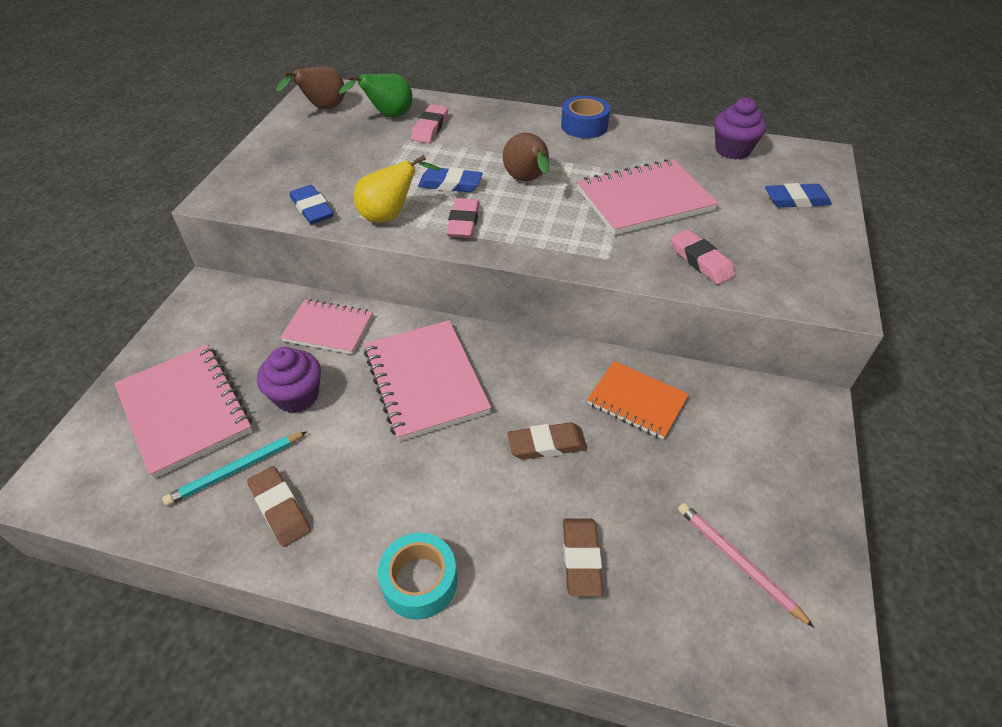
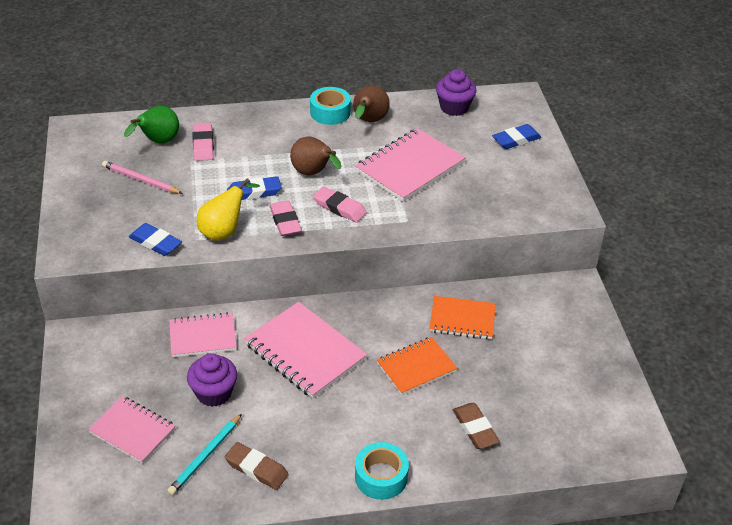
camera: 25 degrees left, 5 degrees down
pink notebook [114,344,252,479] -> pink notebook [88,396,175,463], size x0.64
brown pear [276,66,345,110] -> brown pear moved to [353,85,390,122]
brown eraser [507,422,587,460] -> orange notebook [377,337,457,395]
blue tape [561,96,610,138] -> turquoise tape [310,87,351,125]
pink eraser [671,229,736,285] -> pink eraser moved to [313,186,367,223]
pink pencil [678,503,814,628] -> pink pencil moved to [102,161,183,194]

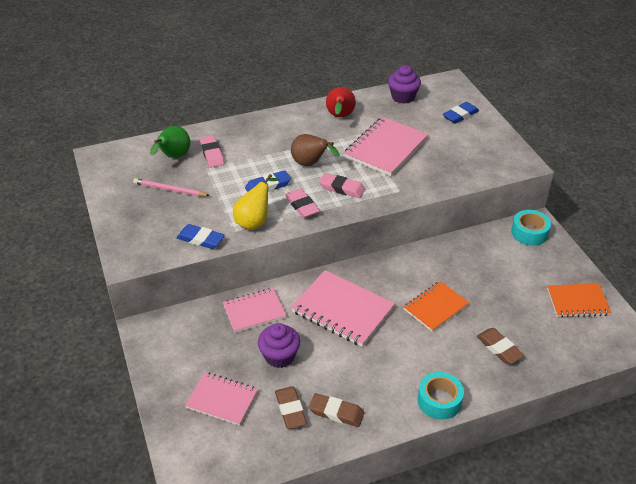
camera: 10 degrees left, 0 degrees up
turquoise pencil [167,414,242,495] -> brown eraser [275,386,307,429]
turquoise tape [310,87,351,125] -> turquoise tape moved to [511,210,551,246]
brown pear [353,85,390,122] -> red pear [326,87,356,117]
orange notebook [429,296,496,340] -> orange notebook moved to [547,284,611,318]

